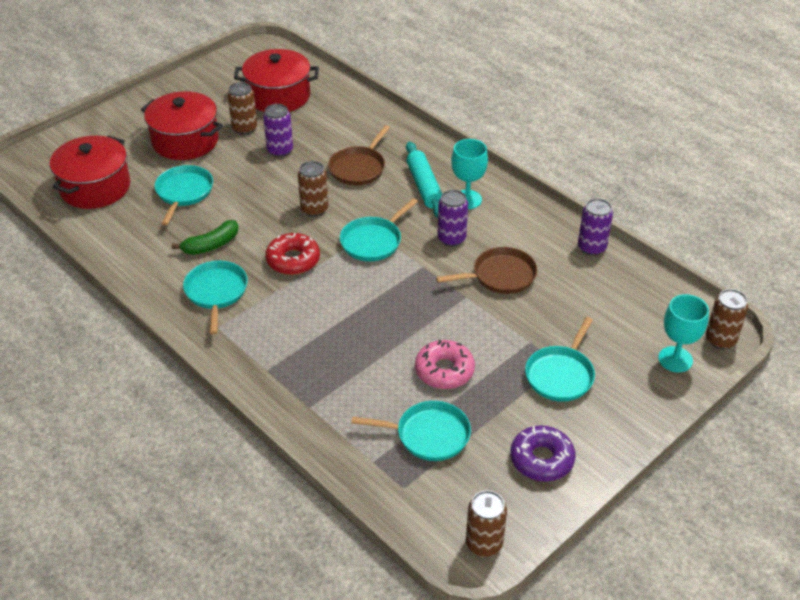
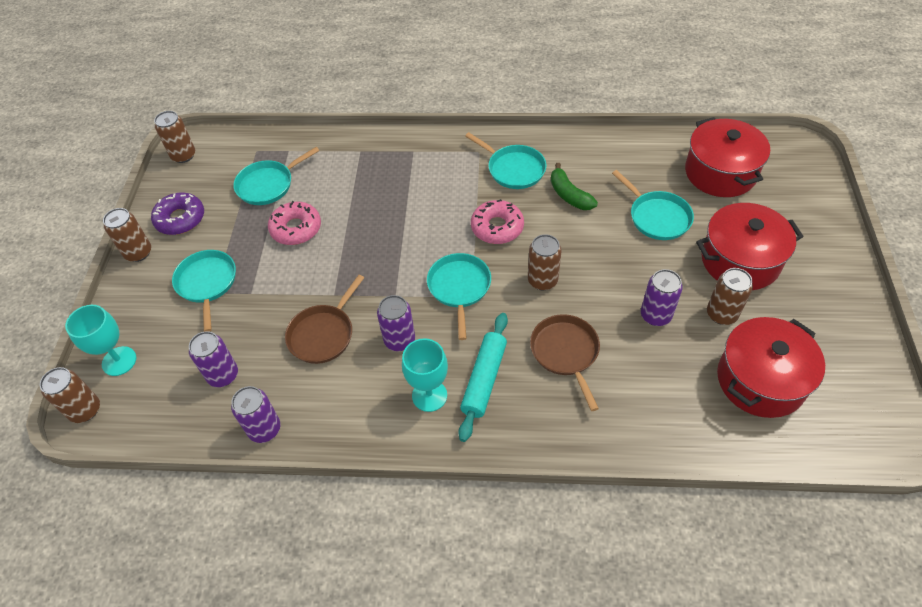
camera: 140 degrees right, 10 degrees up
green banana [172,220,239,255] -> green banana turned 45 degrees counterclockwise [551,163,598,210]
red donut [265,233,320,275] -> pink donut [471,199,524,244]
turquoise rolling pin [406,141,442,218] -> turquoise rolling pin turned 75 degrees clockwise [458,313,508,442]
none -> brown can [103,208,151,262]
none -> purple can [189,331,238,387]

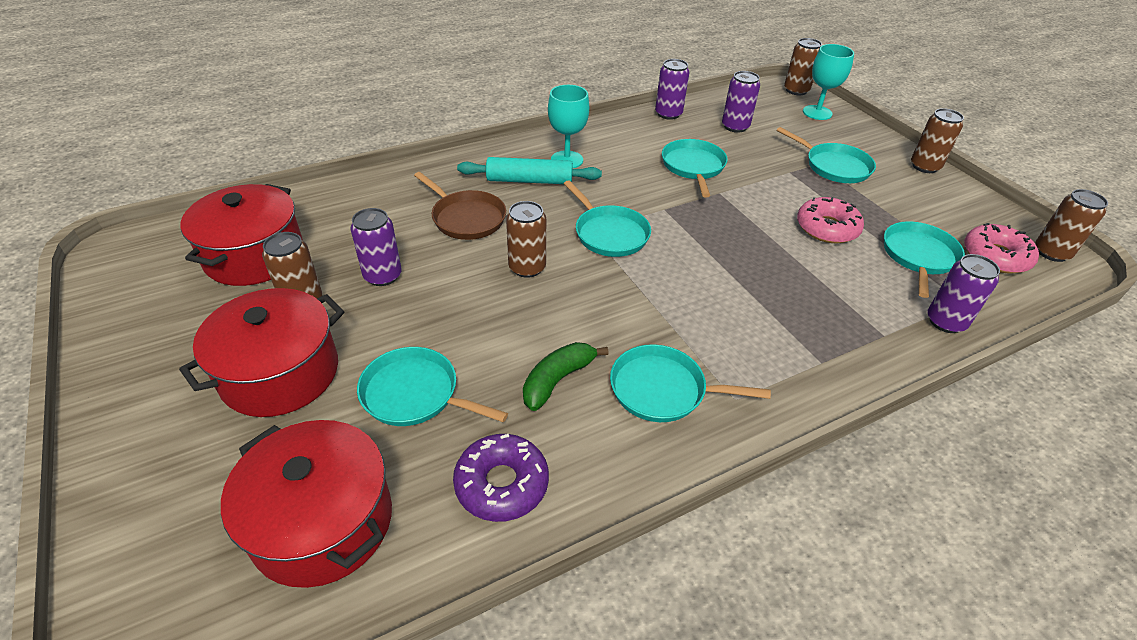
camera: 145 degrees right, 10 degrees down
purple donut [151,193,204,235] -> purple donut moved to [453,434,549,522]
brown pan [285,275,364,364] -> turquoise pan [662,139,728,197]
purple can [377,295,415,351] -> purple can moved to [927,254,1000,333]
turquoise rolling pin [458,313,508,442] -> turquoise rolling pin turned 75 degrees counterclockwise [457,157,602,184]
pink donut [471,199,524,244] -> pink donut moved to [964,223,1039,273]
green banana [551,163,598,210] -> green banana turned 75 degrees counterclockwise [523,342,609,411]

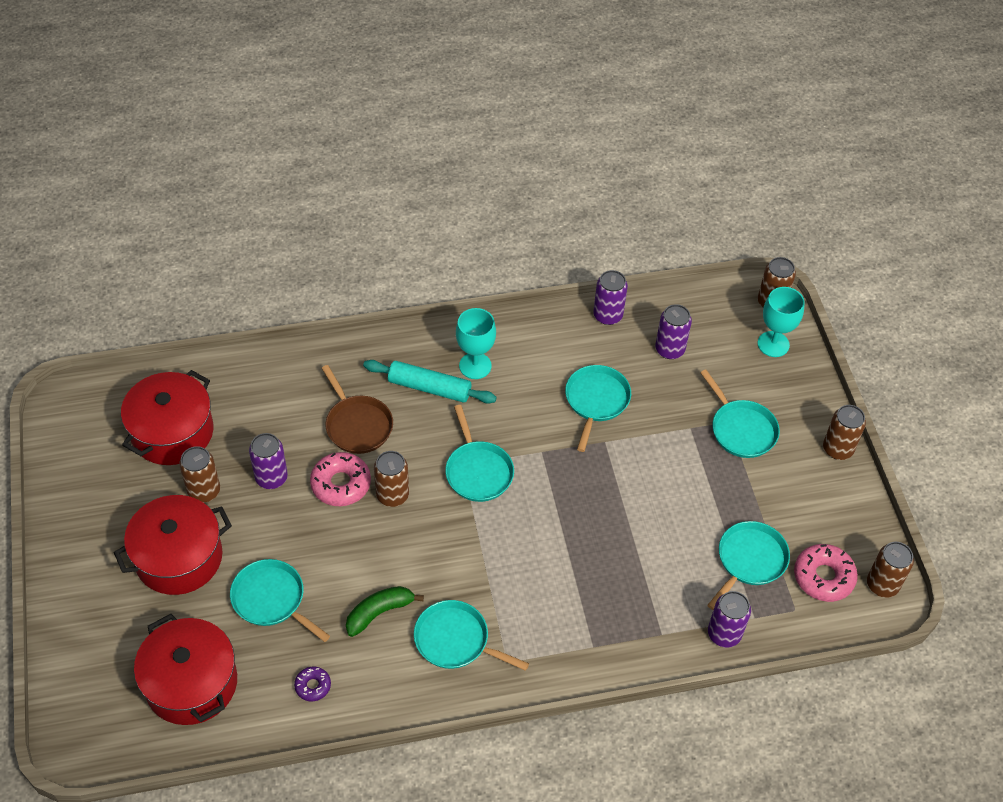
camera: 15 degrees right, 10 degrees up
purple donut [453,434,549,522] -> purple donut [294,667,331,701], size x0.55
pink donut [797,197,864,243] -> pink donut moved to [310,452,371,506]

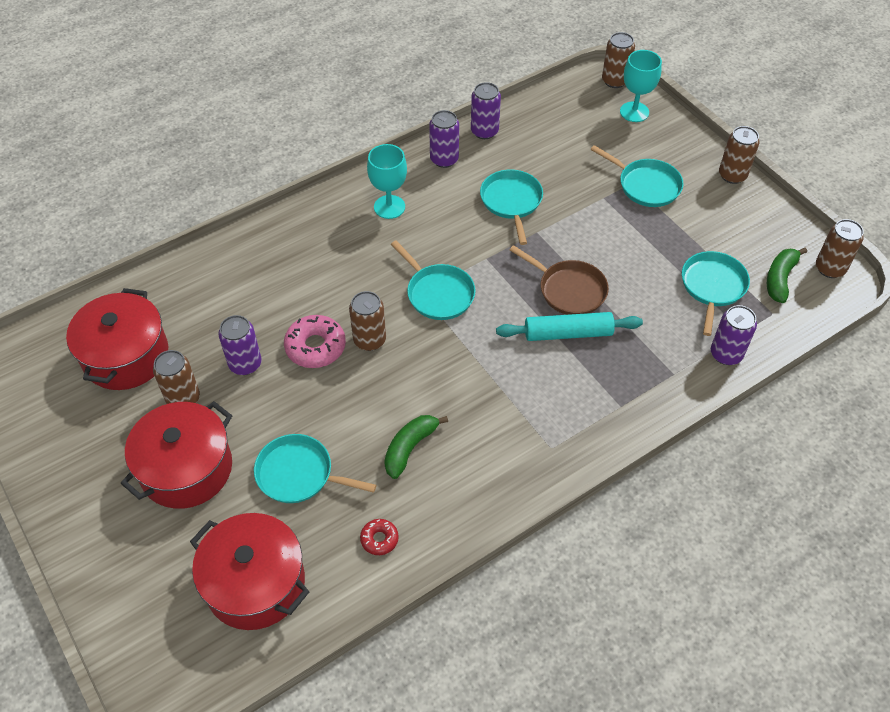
camera: 20 degrees left, 0 degrees up
purple donut [294,667,331,701] -> red donut [360,519,399,555]
brown pan [322,365,393,454] -> brown pan moved to [510,245,609,315]
turquoise rolling pin [363,360,497,404] -> turquoise rolling pin moved to [496,312,643,341]
turquoise pan [414,600,529,671] -> none
purple can [655,304,692,359] -> purple can moved to [429,110,459,168]
pink donut [794,544,858,602] -> green banana [767,248,807,303]

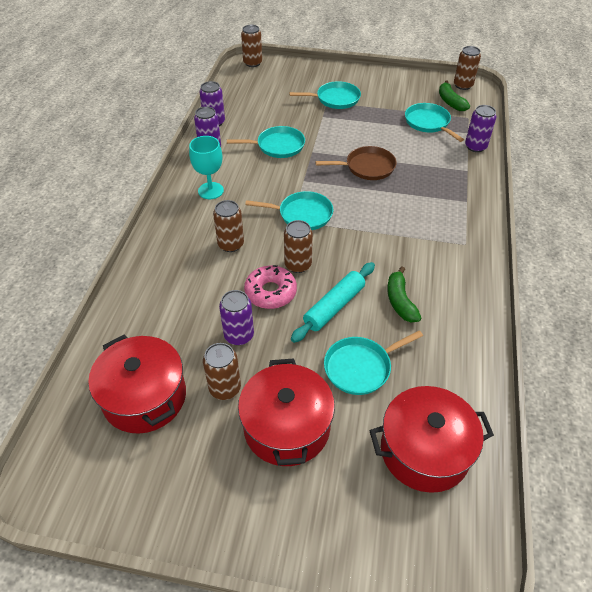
camera: 45 degrees left, 5 degrees down
red donut [360,519,399,555] -> none
turquoise pan [480,169,543,245] -> turquoise pan turned 135 degrees clockwise [227,126,305,158]
turquoise rolling pin [496,312,643,341] -> turquoise rolling pin moved to [291,262,375,343]
turquoise goblet [620,50,662,122] -> none
brown can [719,126,760,184] -> brown can moved to [213,200,244,252]

